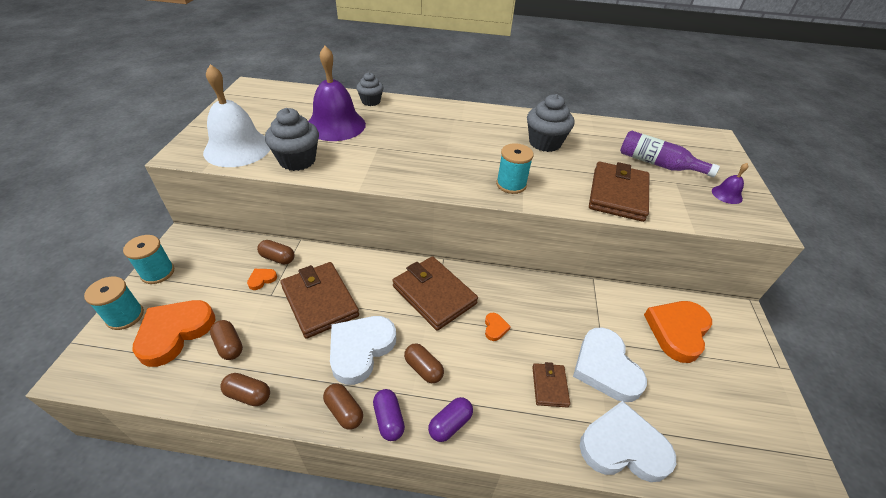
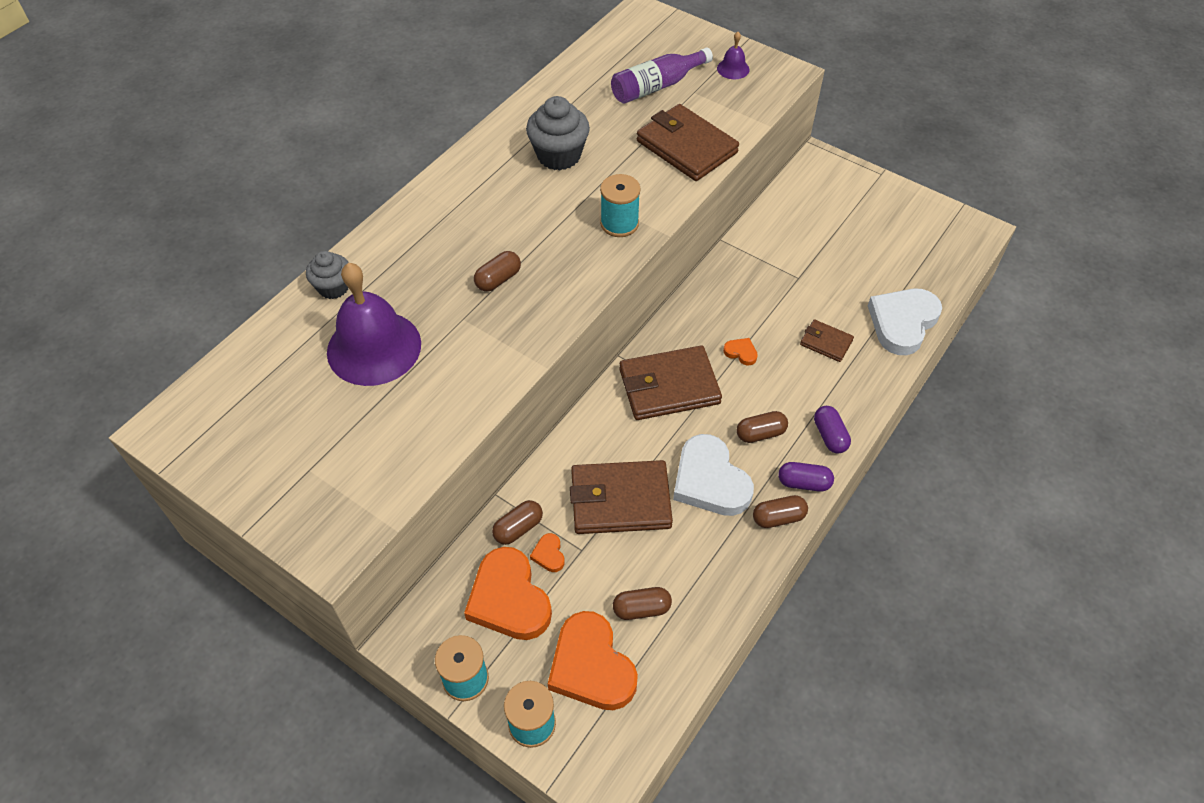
camera: 60 degrees left, 10 degrees up
white bell [203,64,270,167] -> none
brown capsule [220,373,270,406] -> brown capsule moved to [474,251,521,292]
grey cupcake [265,108,319,171] -> none
white heart [573,327,647,402] -> none
orange heart [644,301,712,363] -> orange heart moved to [464,547,552,640]

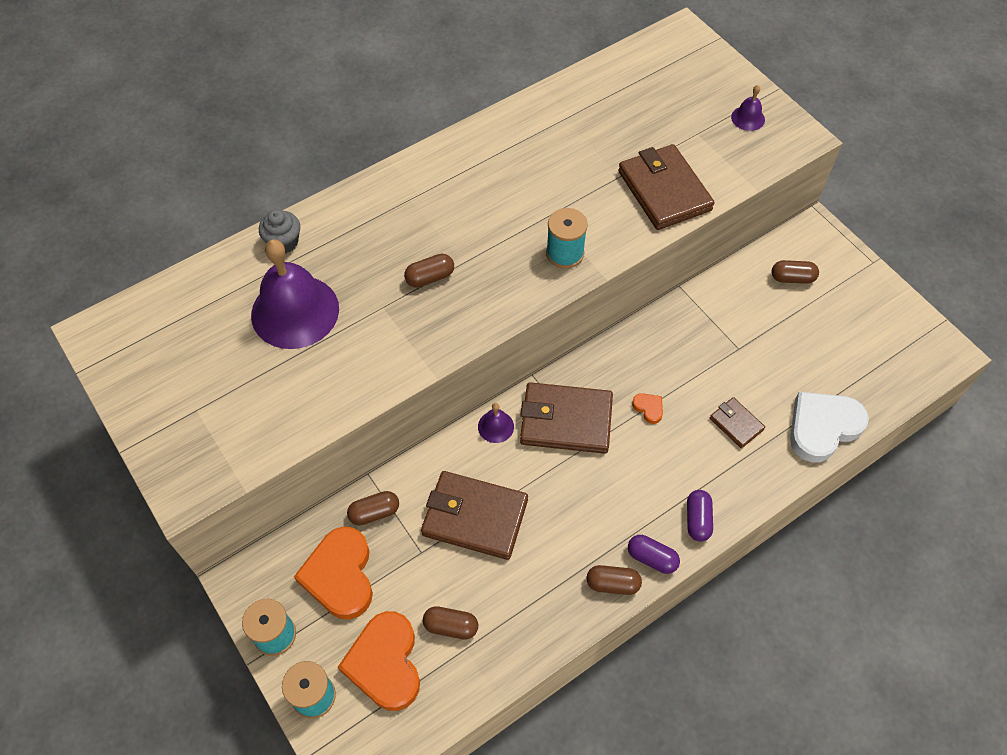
camera: 20 degrees right, 5 degrees up
grey cupcake [526,96,590,170] -> none
orange heart [530,533,565,572] -> none
purple bottle [611,48,713,104] -> none
white heart [673,434,754,516] -> none
brown capsule [737,411,788,443] -> brown capsule moved to [772,260,819,284]
none -> purple bell [478,403,514,443]

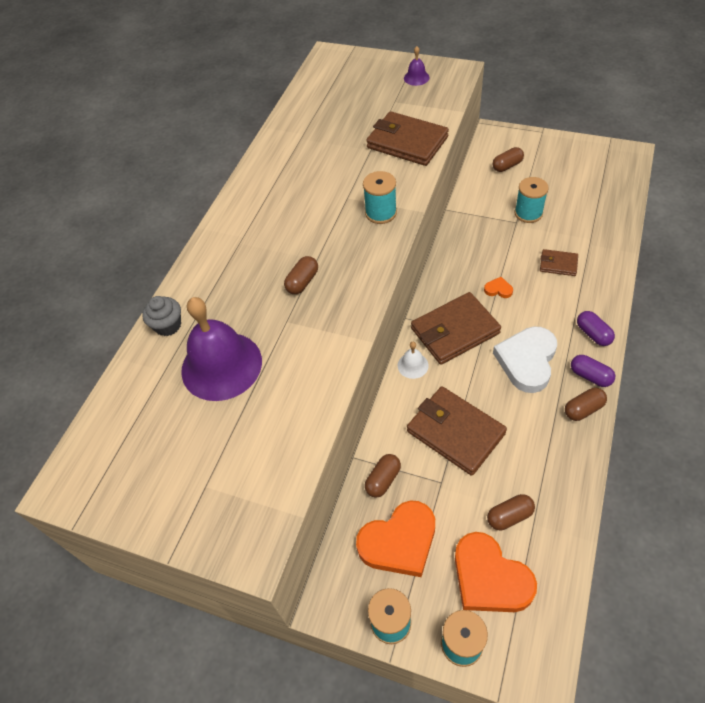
camera: 30 degrees left, 5 degrees down
orange heart [294,527,373,620] -> orange heart turned 75 degrees counterclockwise [356,500,435,577]
brown wallet [421,471,528,560] -> brown wallet turned 60 degrees clockwise [407,386,507,476]
purple bell [478,403,514,443] -> white bell [398,342,429,379]
purple capsule [628,535,680,574] -> purple capsule turned 45 degrees clockwise [571,355,615,387]
white heart [790,392,869,462] -> white heart moved to [493,326,557,393]
none -> turquoise spool [515,177,549,223]

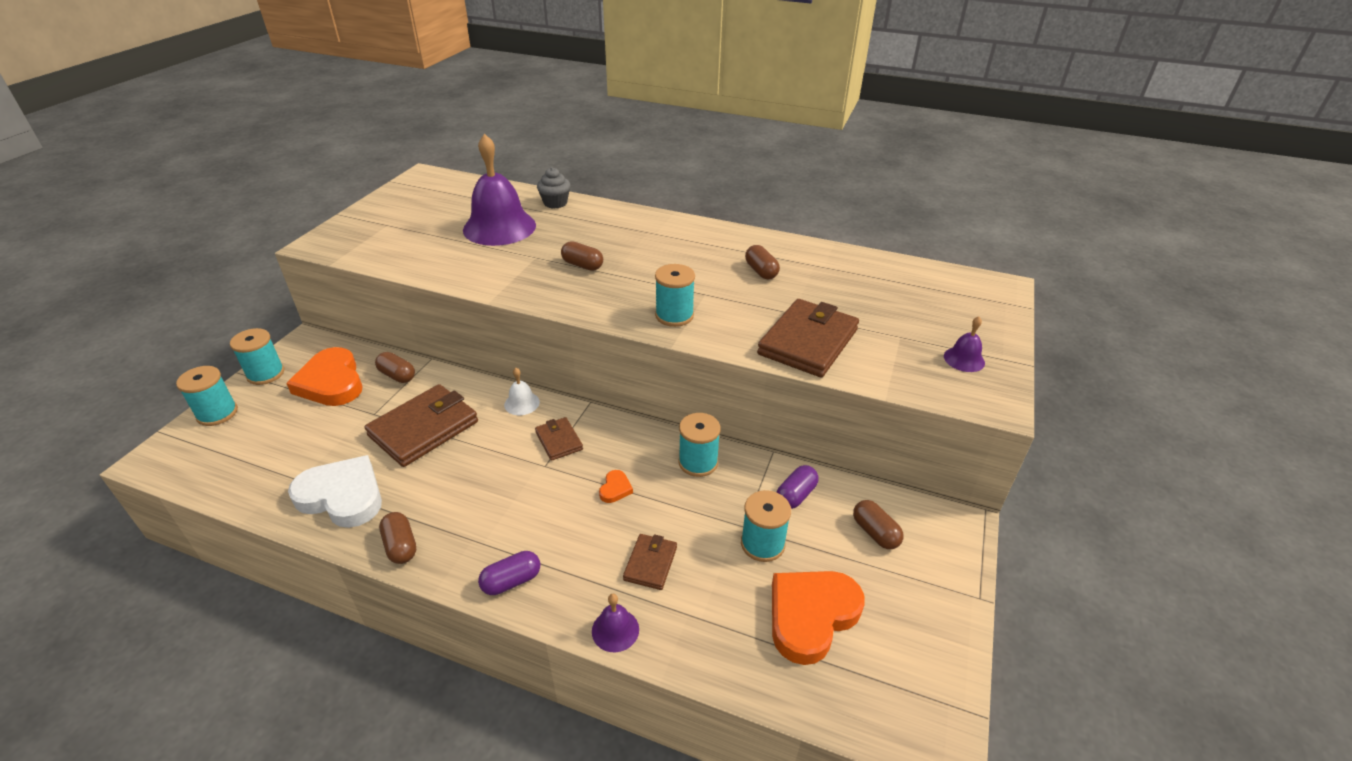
camera: 85 degrees right, 15 degrees down
brown wallet [411,292,501,365] -> brown wallet [535,417,583,461], size x0.51
orange heart [455,532,537,612] -> orange heart moved to [772,571,864,665]
brown capsule [487,494,535,530] -> brown capsule moved to [745,245,780,279]
white heart [493,326,557,393] -> white heart moved to [288,455,382,528]
purple capsule [571,355,615,387] -> purple capsule moved to [777,465,818,509]
none -> purple bell [592,594,639,652]
none -> turquoise spool [679,413,721,477]

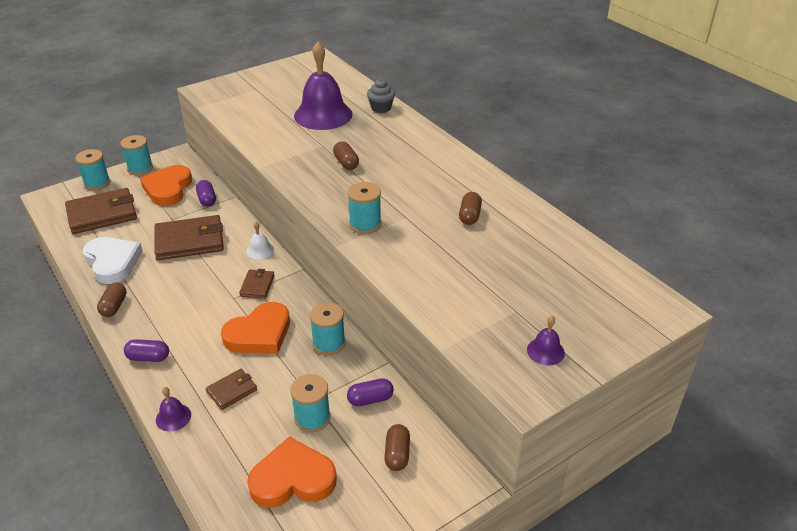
camera: 35 degrees right, 0 degrees up
brown capsule [375,352,415,383] -> purple capsule [196,180,216,207]
orange heart [599,470,633,503] -> orange heart [221,302,290,354], size x2.37
brown wallet [757,299,859,377] -> brown wallet moved to [65,188,137,234]

